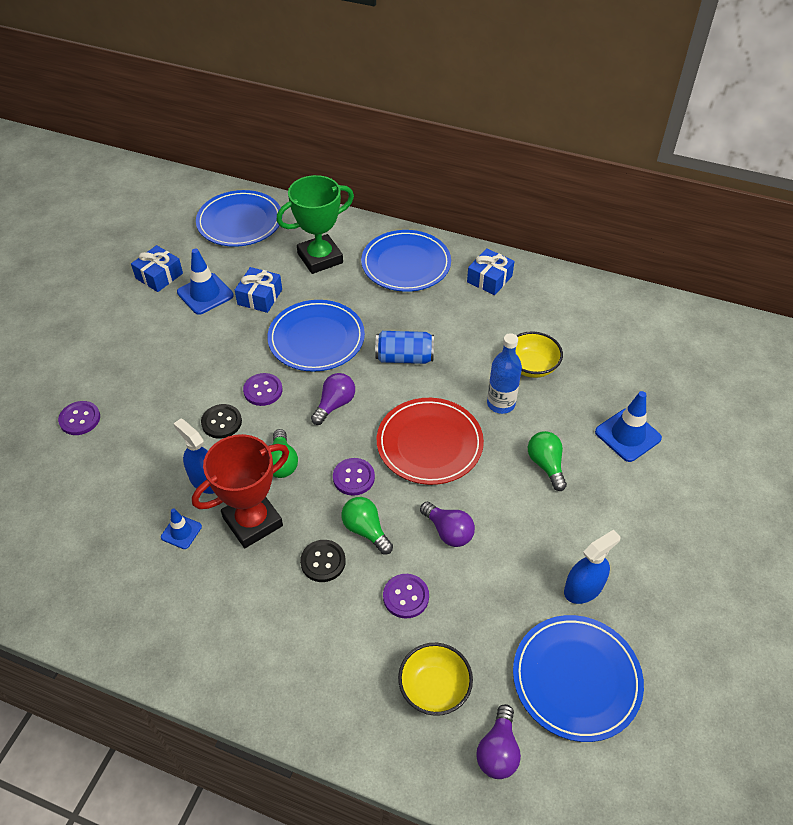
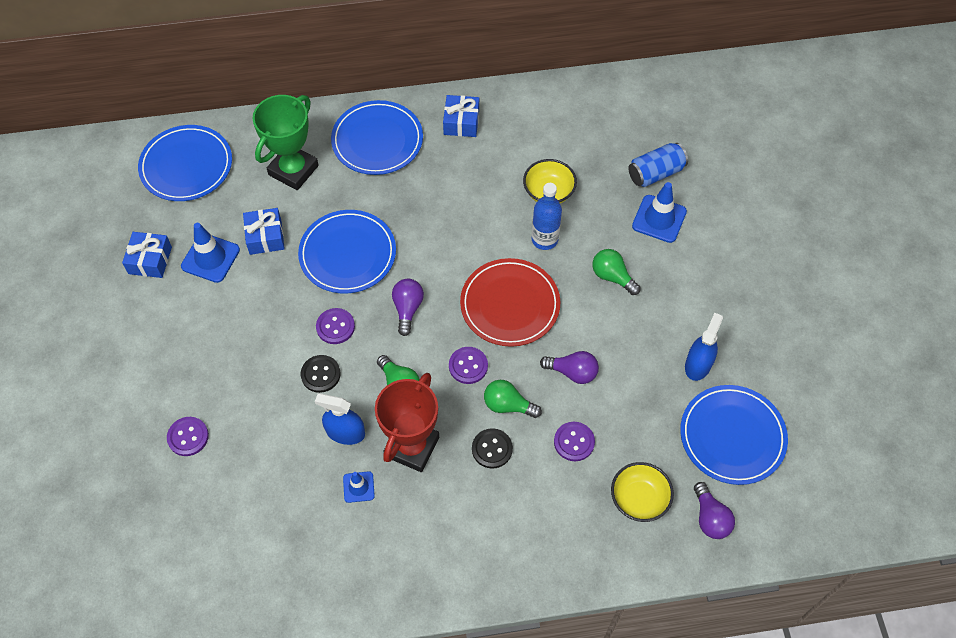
camera: 30 degrees left, 10 degrees up
blue can [375,331,434,364] -> blue can moved to [628,143,688,187]

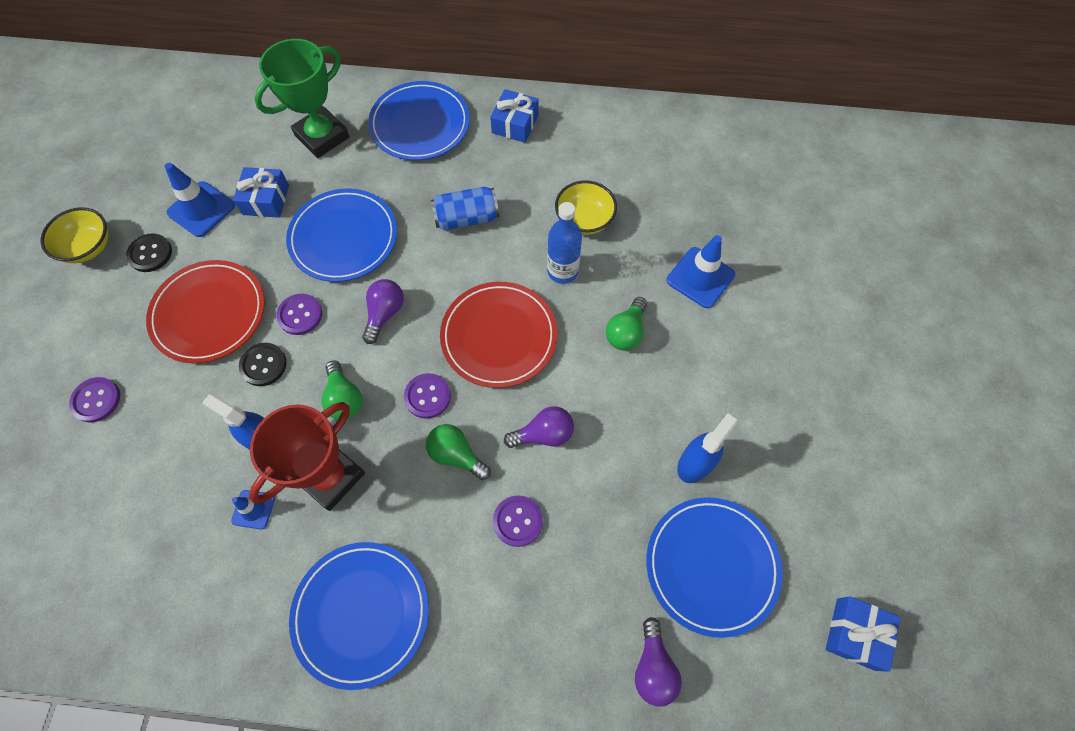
camera: 15 degrees right, 5 degrees up
blue gift [122,232,172,278] -> blue gift moved to [826,596,900,672]
blue plate [138,125,232,201] -> blue plate moved to [289,542,429,690]
black button [472,428,513,469] -> black button moved to [126,233,172,272]
purple light bulb [540,351,599,384] -> purple light bulb turned 45 degrees counterclockwise [504,406,574,448]
green light bulb [592,249,640,295] -> green light bulb turned 120 degrees counterclockwise [606,297,647,350]
yellow bowl [611,462,674,522] -> yellow bowl moved to [41,207,108,263]
blue can [628,143,688,187] -> blue can moved to [431,187,499,231]
none -> red plate [146,260,265,363]

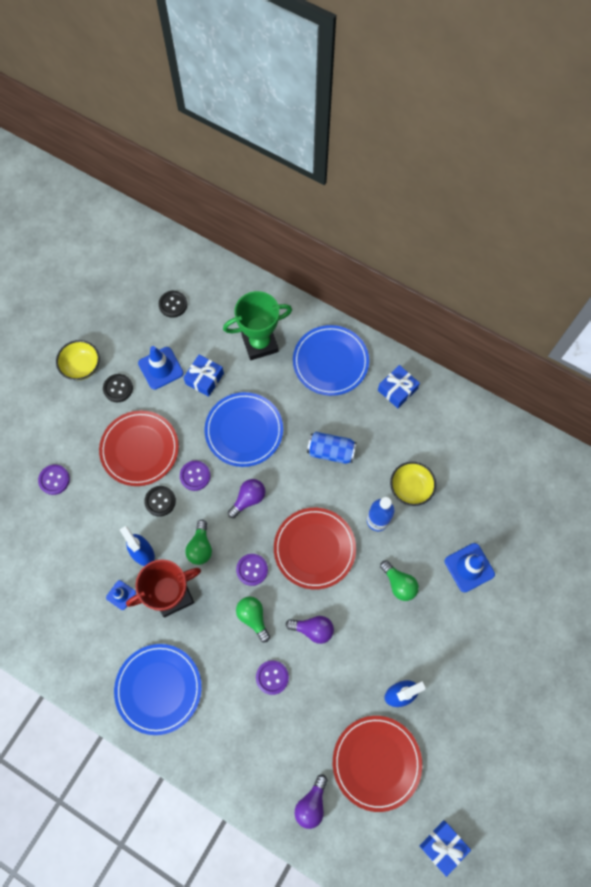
camera: 25 degrees right, 5 degrees up
green light bulb [606,297,647,350] -> green light bulb turned 90 degrees counterclockwise [380,560,419,601]
blue plate [646,497,783,638] -> red plate [333,716,422,812]
none -> black button [159,291,187,318]

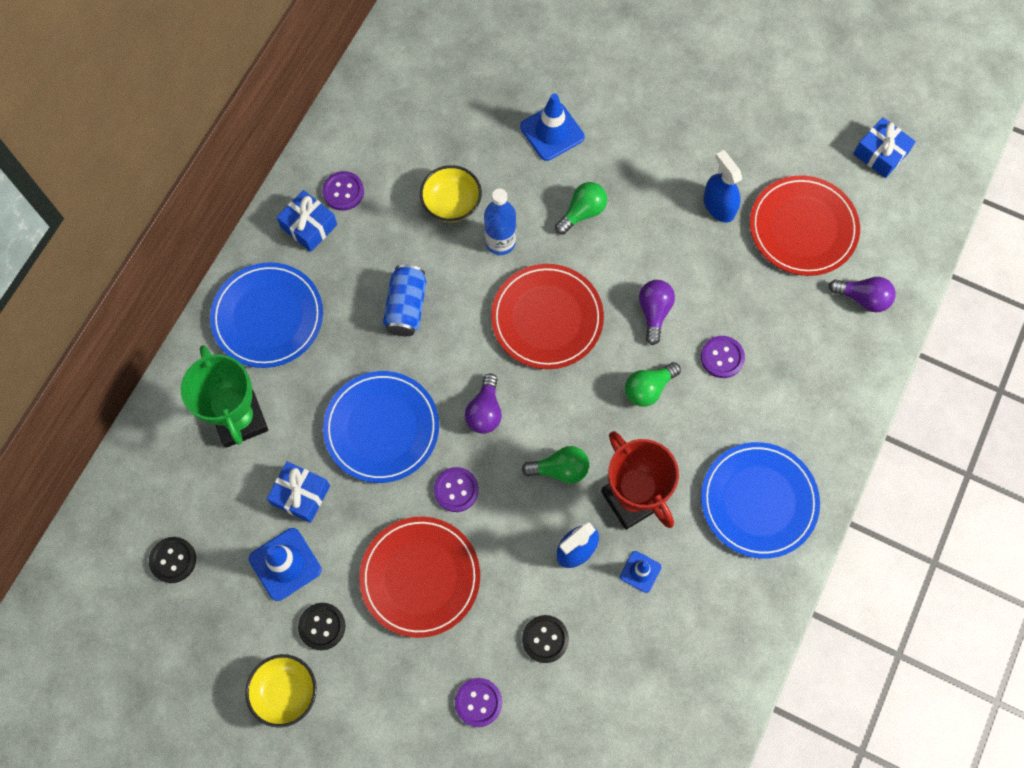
camera: 95 degrees left, 0 degrees up
black button [144,486,176,517] -> black button moved to [522,615,569,663]
purple light bulb [228,479,265,518] -> purple light bulb turned 120 degrees counterclockwise [465,373,502,434]
purple button [236,554,268,586] -> purple button moved to [322,171,364,211]

